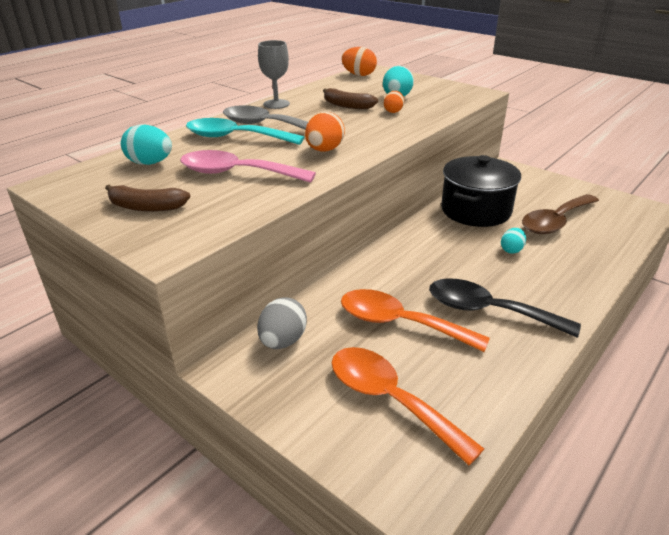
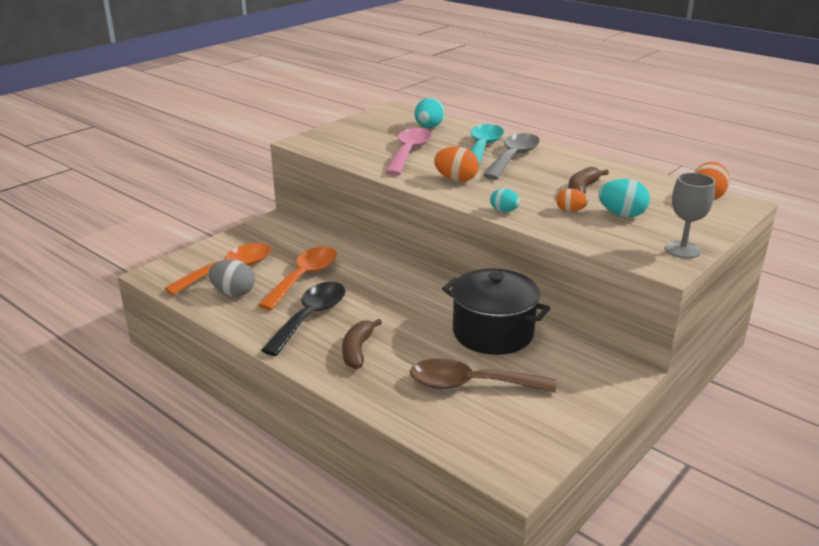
camera: 90 degrees right, 5 degrees down
brown banana [105,184,191,212] -> brown banana moved to [342,319,382,369]
grey egg [257,297,307,349] -> grey egg moved to [208,260,255,296]
grey goblet [258,40,290,109] -> grey goblet moved to [665,172,715,258]
turquoise egg [501,228,526,254] -> turquoise egg moved to [490,188,520,212]
brown spoon [522,194,599,234] -> brown spoon turned 45 degrees counterclockwise [410,359,556,392]

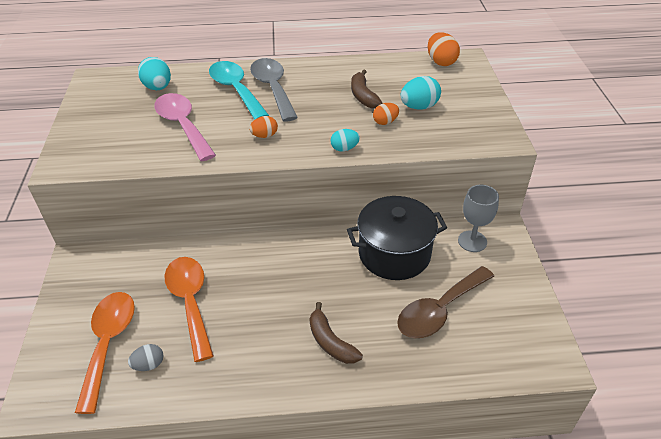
camera: 45 degrees left, 15 degrees up
grey egg [208,260,255,296] -> grey egg [128,344,163,371], size x0.63
black spoon [261,282,345,356] -> none
orange egg [434,146,479,182] -> orange egg [249,116,278,138], size x0.63
grey goblet [665,172,715,258] -> grey goblet moved to [458,185,499,252]

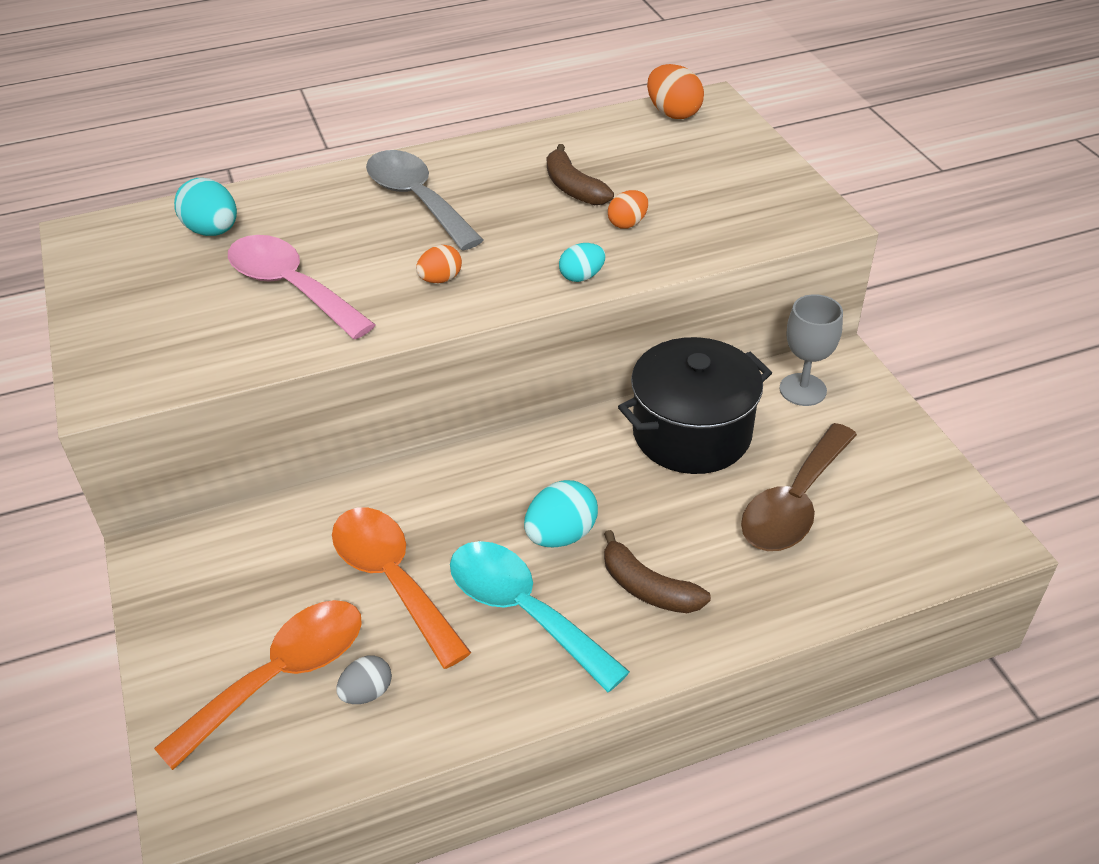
camera: 15 degrees left, 0 degrees up
orange spoon [75,292,135,414] -> orange spoon turned 60 degrees clockwise [154,600,362,770]
turquoise spoon [209,61,269,120] -> turquoise spoon moved to [450,541,630,692]
turquoise egg [401,76,441,110] -> turquoise egg moved to [524,480,598,547]

